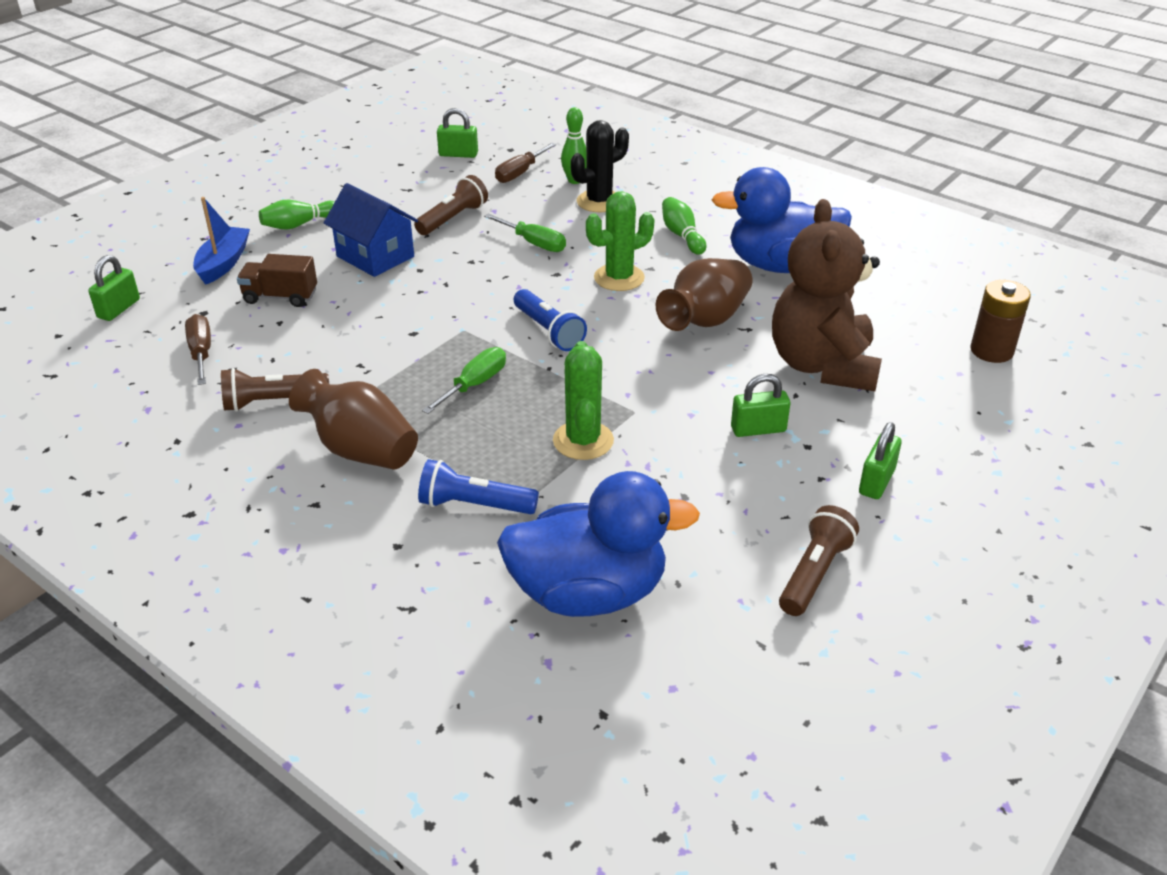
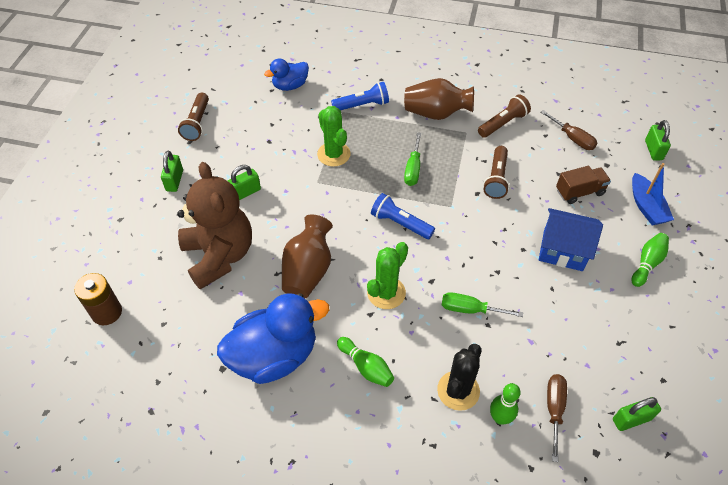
camera: 155 degrees right, 15 degrees up
brown flashlight [414,175,488,235] -> brown flashlight moved to [483,146,510,199]
blue duck [497,471,700,617] -> blue duck [264,58,309,91], size x0.55

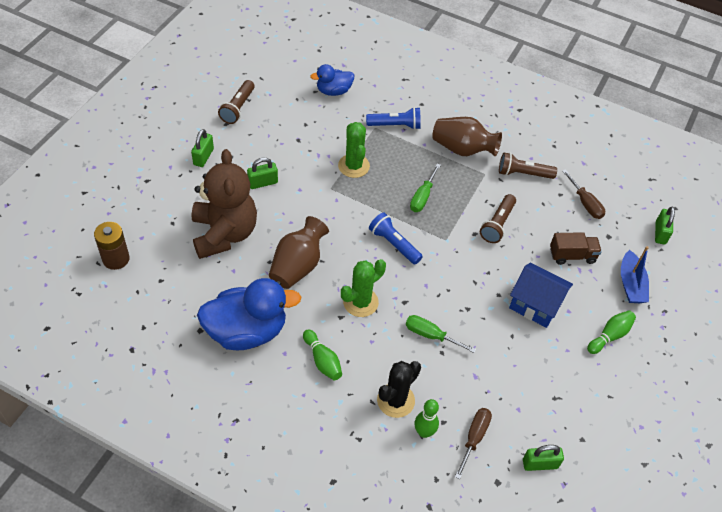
camera: 10 degrees right, 0 degrees up
brown flashlight [478,94,531,138] -> brown flashlight turned 150 degrees counterclockwise [499,153,557,179]

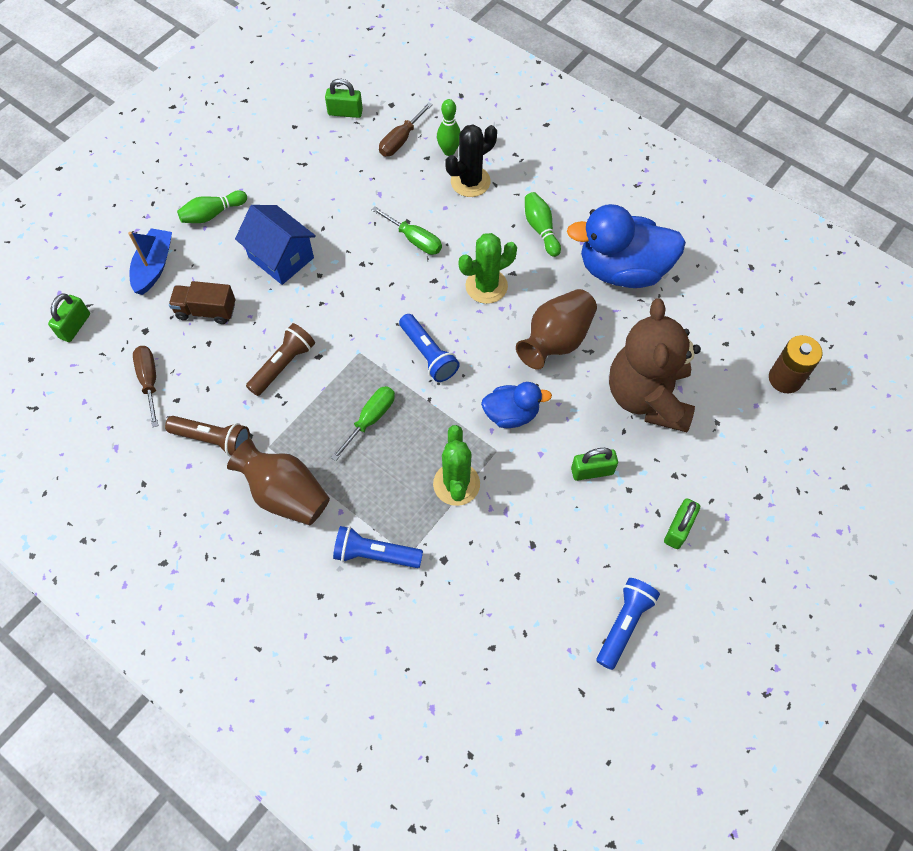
camera: 165 degrees left, 10 degrees up
brown flashlight [218,80,255,124] -> blue flashlight [597,578,660,670]
blue duck [310,64,354,96] -> blue duck moved to [481,382,552,428]

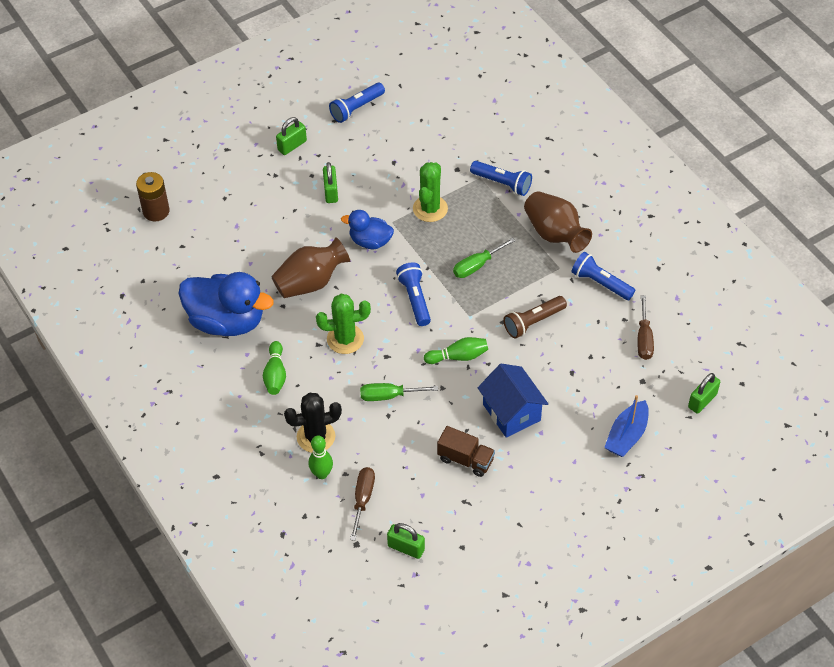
camera: 160 degrees left, 10 degrees down
brown flashlight [165,416,250,457] -> blue flashlight [571,252,635,300]
brown truck [169,281,235,324] -> brown truck moved to [437,426,495,477]
green bowling pin [177,190,247,223] -> green bowling pin moved to [424,337,488,364]
green screwdriver [371,206,442,255] -> green screwdriver turned 60 degrees counterclockwise [360,383,438,401]
brown screwdriver [379,102,433,156] -> brown screwdriver turned 45 degrees counterclockwise [350,467,375,541]
green padlock [571,448,618,481] -> green padlock turned 75 degrees clockwise [323,162,338,203]
brown teddy bear [609,299,701,432] -> none

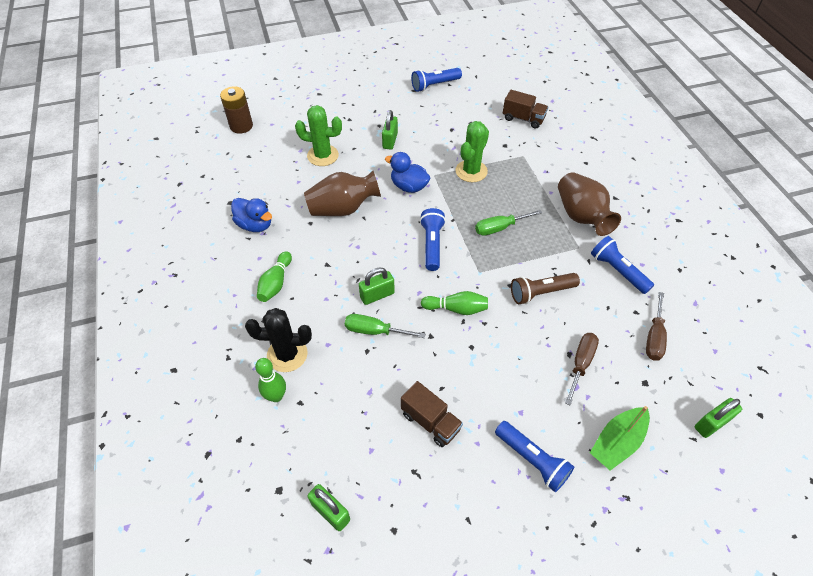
camera: 15 degrees right, 0 degrees up
blue duck [179,272,274,336] -> blue duck [231,198,272,232], size x0.55
green padlock [276,117,307,155] -> green padlock moved to [359,268,395,305]
green cactus [316,294,371,354] -> green cactus moved to [295,105,342,166]
brown screwdriver [350,467,375,541] -> brown screwdriver moved to [565,333,599,405]
blue flashlight [470,161,532,196] -> blue flashlight moved to [495,421,574,492]
blue house [478,364,548,438] -> none
blue boat [604,395,649,457] -> green boat [590,406,650,471]
none -> brown truck [503,90,548,129]

